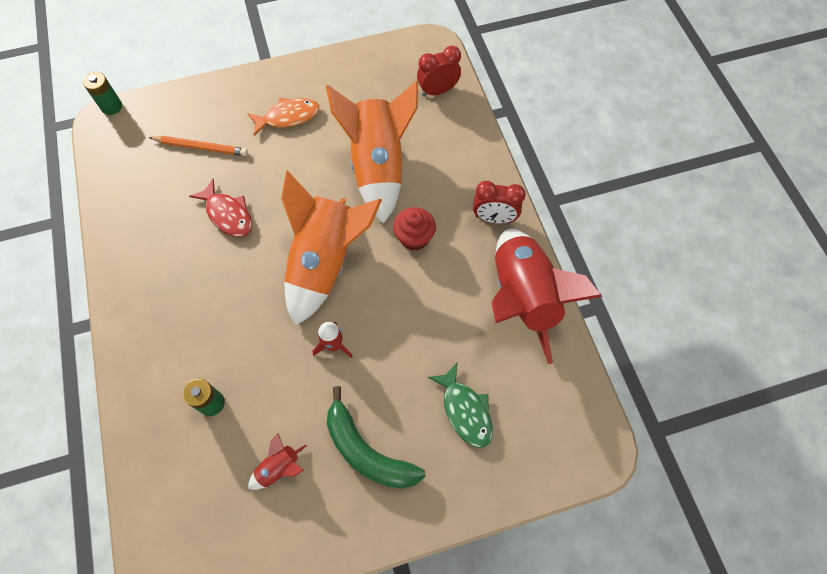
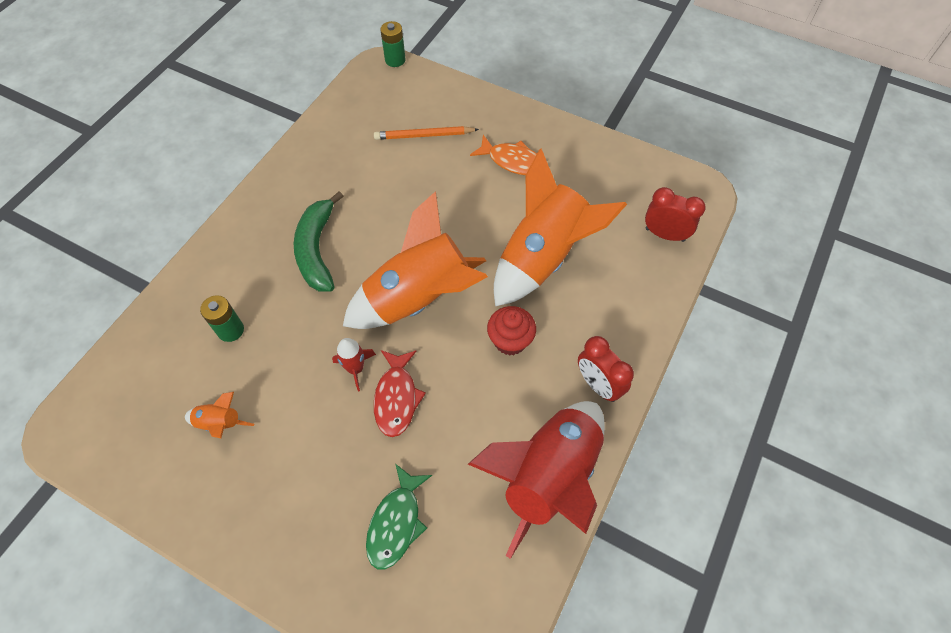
camera: 45 degrees right, 5 degrees down
orange pencil [148,136,248,156] -> orange pencil turned 120 degrees clockwise [374,126,479,140]
red fish [189,179,252,237] -> red fish moved to [374,350,426,437]
red rocket [248,433,307,490] -> orange rocket [185,392,254,438]
green banana [327,386,426,489] -> green banana moved to [294,191,343,292]

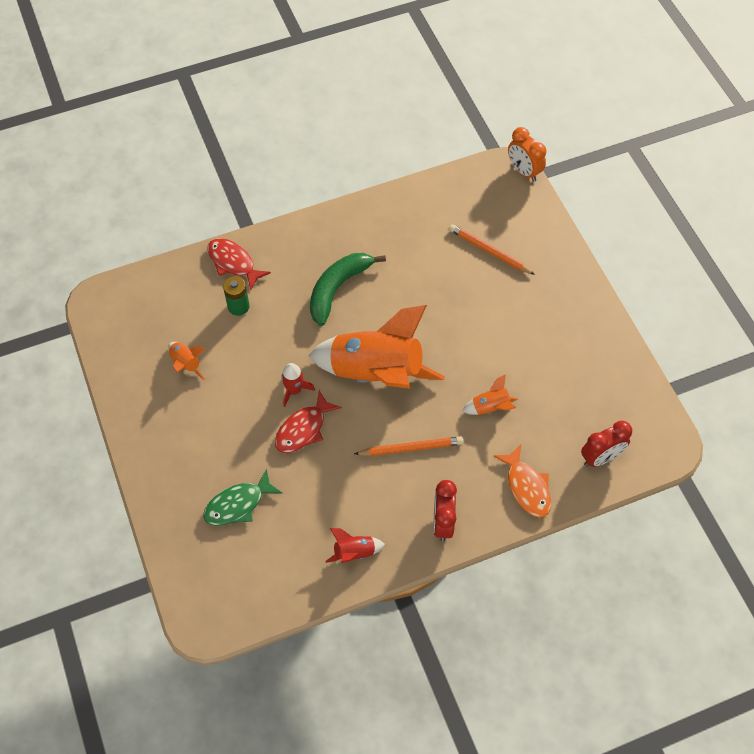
camera: 40 degrees right, 0 degrees up
green battery [380,21,406,67] -> orange clock [508,127,546,182]
red rocket [468,401,605,559] -> red rocket [325,528,385,563], size x0.41
orange fish [470,135,537,175] -> orange fish moved to [494,445,551,517]
red cupcake [487,306,536,356] -> orange pencil [354,436,463,456]
orange rocket [494,149,627,306] -> orange rocket [462,374,518,415], size x0.41
red clock [645,187,706,242] -> red clock turned 90 degrees clockwise [581,421,632,467]
none -> red fish [207,238,271,290]

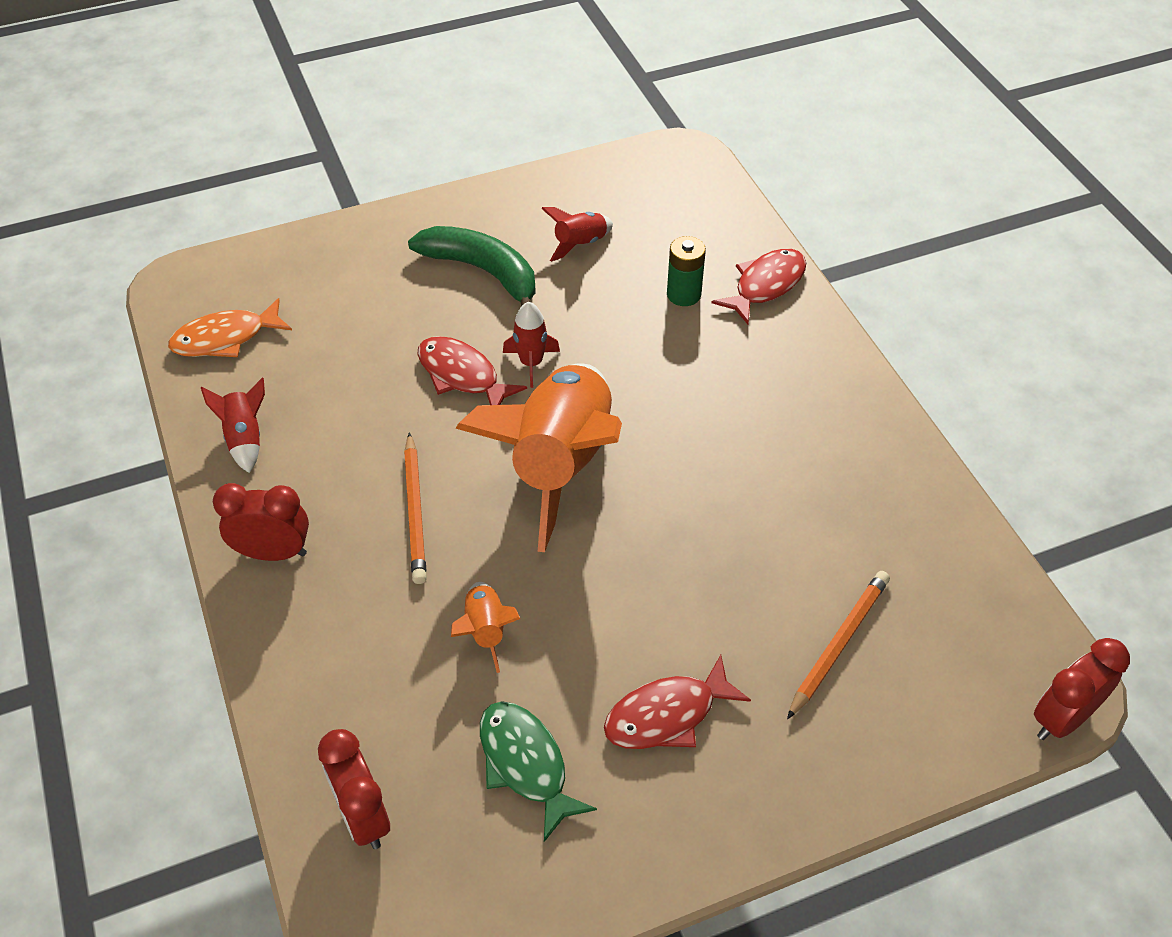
camera: 90 degrees right, 10 degrees down
orange rocket [168,342,205,380] -> red rocket [541,207,613,262]
green fish [203,468,283,526] -> green fish moved to [480,701,597,842]
green banana [310,253,386,326] -> green banana moved to [408,226,536,306]
orange fish [494,445,551,517] -> orange fish moved to [168,298,292,357]
orange clock [508,127,546,182] -> red clock [1034,638,1130,740]
none -> red fish [604,655,751,749]

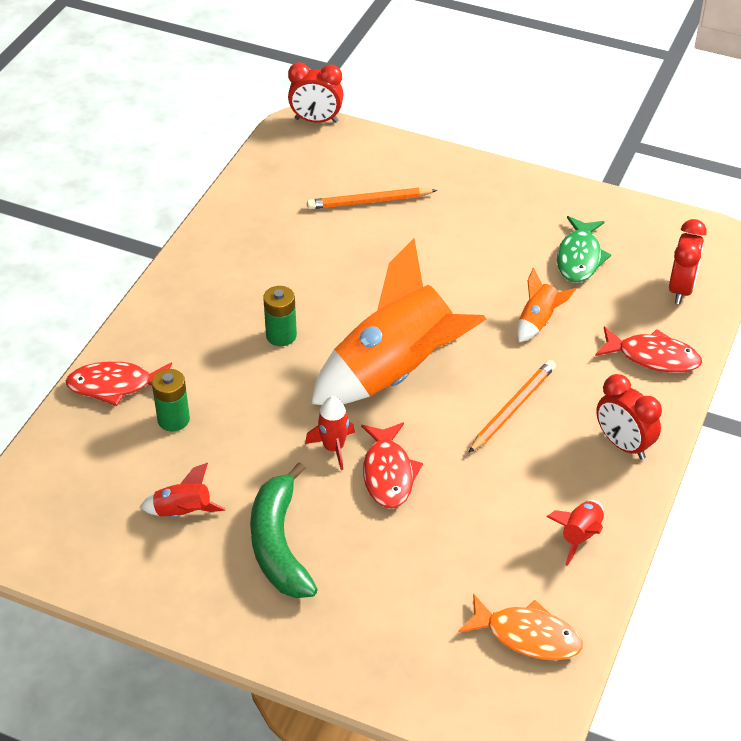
camera: 135 degrees left, 5 degrees down
red fish [604,655,751,749] -> red fish moved to [595,327,702,373]
none -> green battery [263,286,297,346]

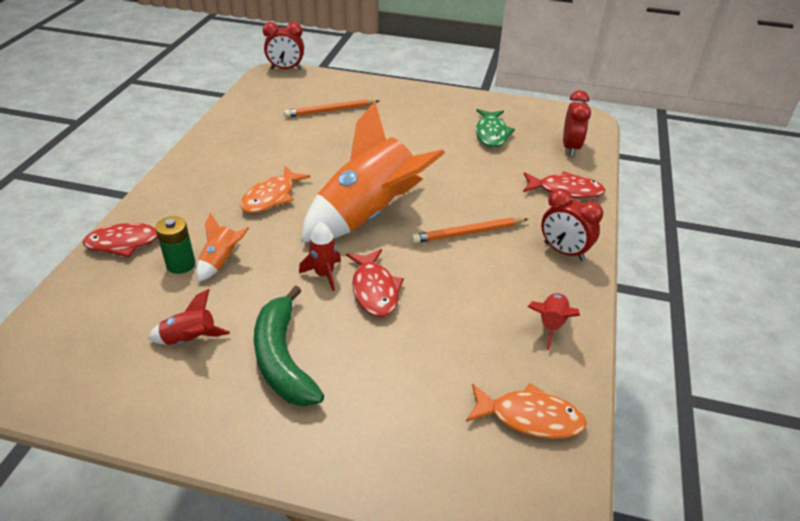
camera: 10 degrees left, 5 degrees down
green battery [263,286,297,346] -> orange fish [240,166,310,213]
orange pencil [468,360,556,453] -> orange pencil turned 135 degrees counterclockwise [412,217,528,243]
orange rocket [517,268,576,342] -> orange rocket moved to [196,212,249,282]

